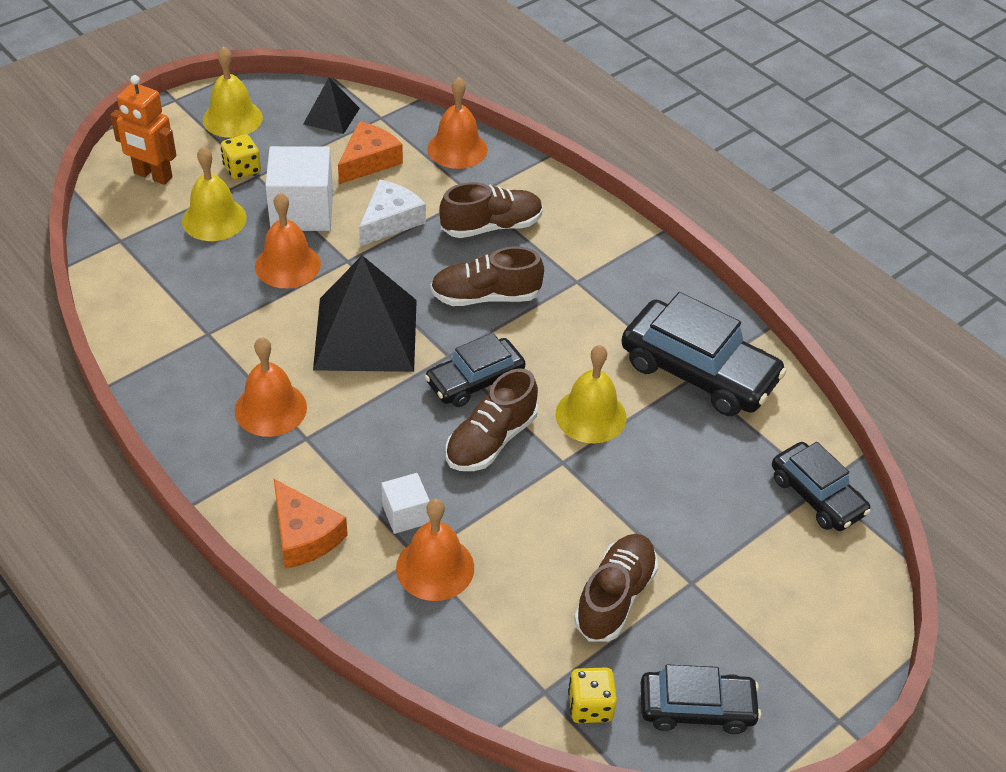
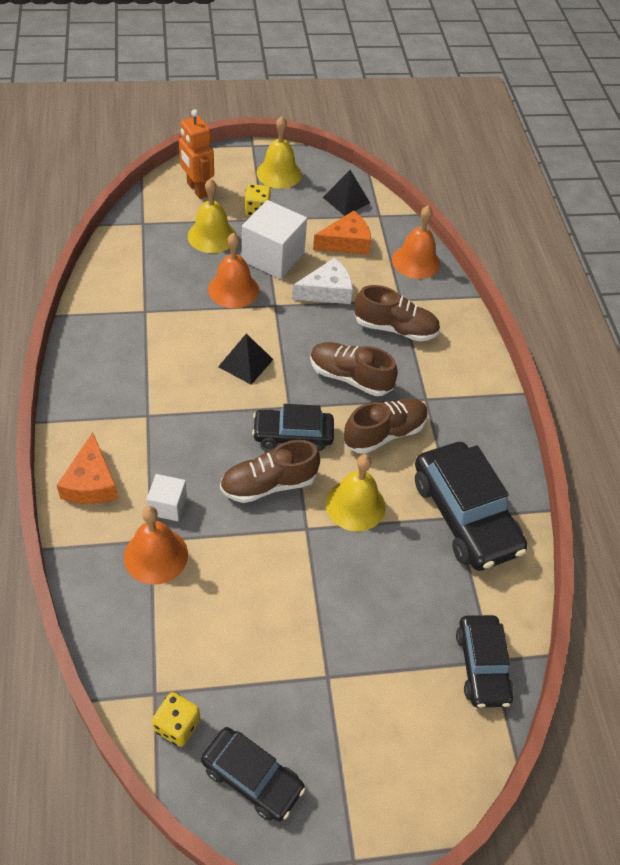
camera: 30 degrees right, 5 degrees up
orange bell [235,337,307,437] -> none
black pyramid [313,255,417,372] -> black pyramid [218,333,274,385], size x0.51
brown shoe [574,534,658,642] -> brown shoe moved to [344,398,428,454]

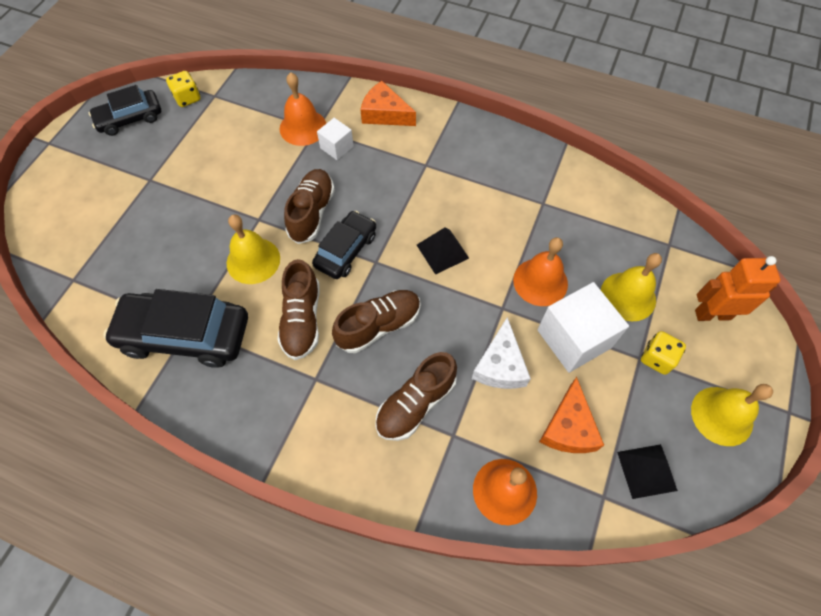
camera: 125 degrees right, 10 degrees up
black car [456,615,514,708] -> none

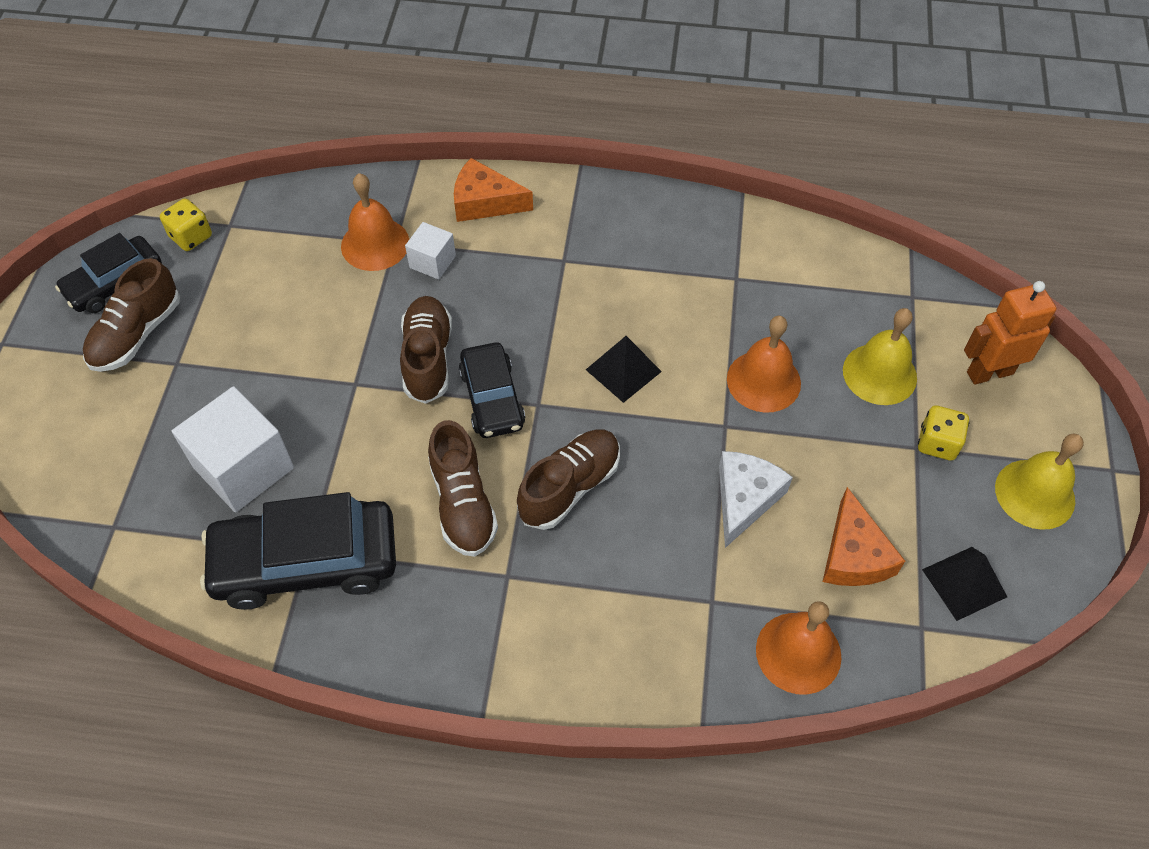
camera: 15 degrees left, 5 degrees down
yellow bell [227,215,280,284] -> none
black car [312,211,376,279] -> black car turned 150 degrees clockwise [459,342,525,438]
brown shoe [375,352,457,441] -> brown shoe moved to [83,258,180,372]
white cheese [472,317,531,389] -> white cheese turned 150 degrees counterclockwise [719,451,793,548]
white cube [537,282,629,373] -> white cube moved to [172,386,294,513]

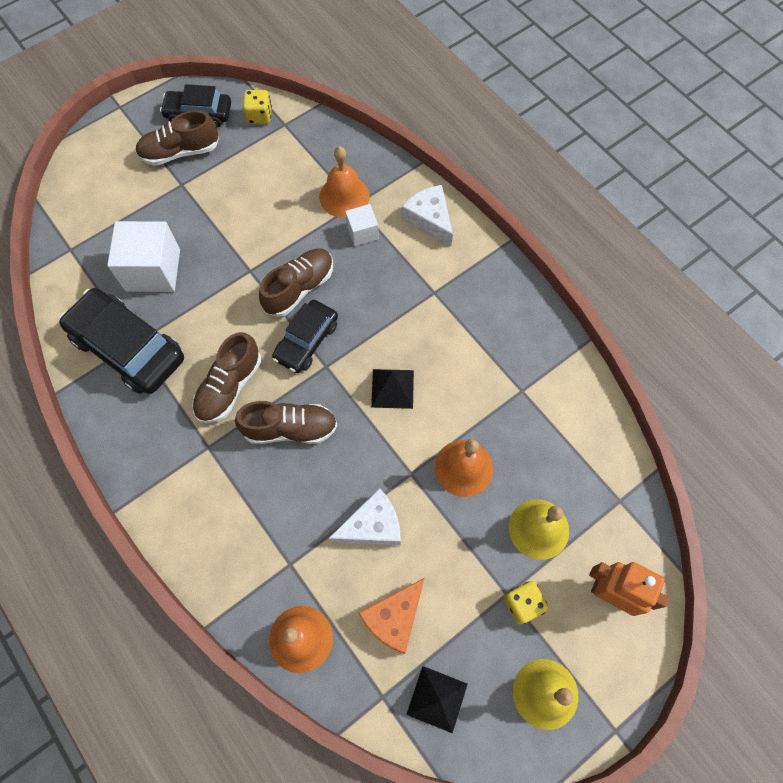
camera: 45 degrees right, 10 degrees up
orange cheese [454,158,533,222] -> white cheese [401,185,453,246]

